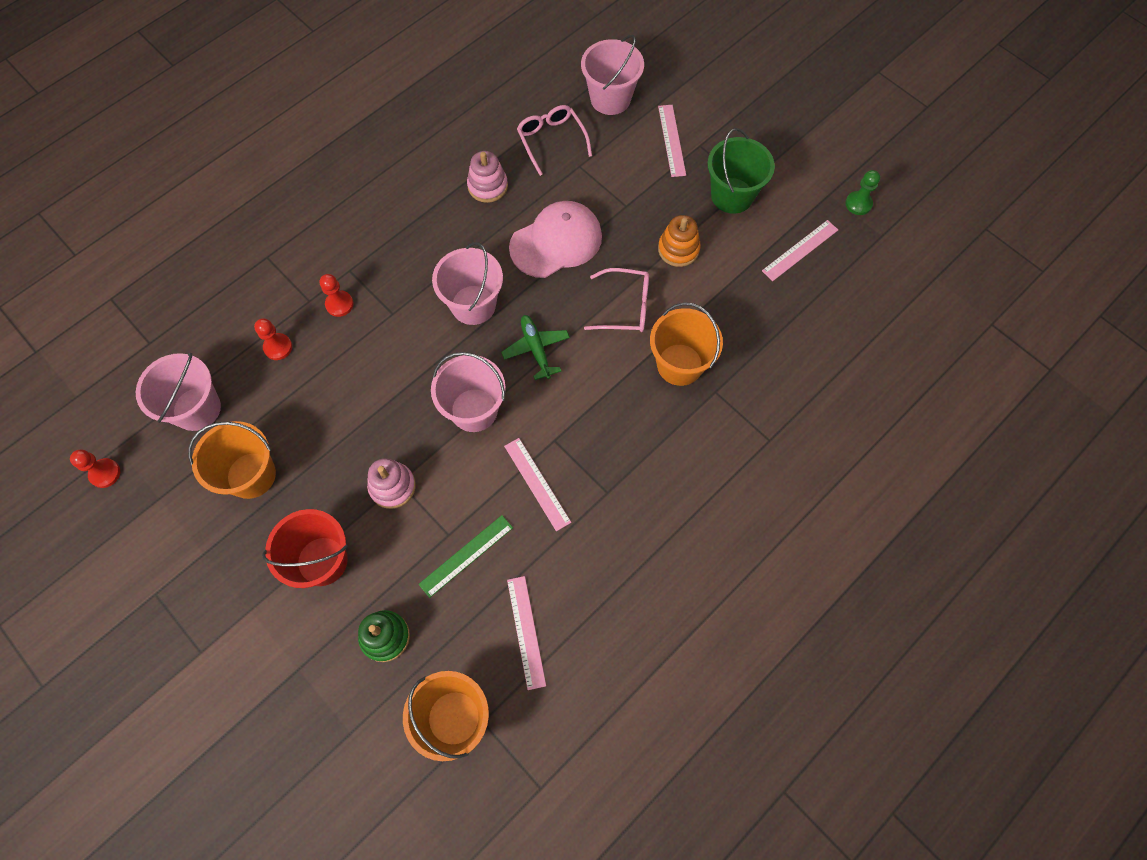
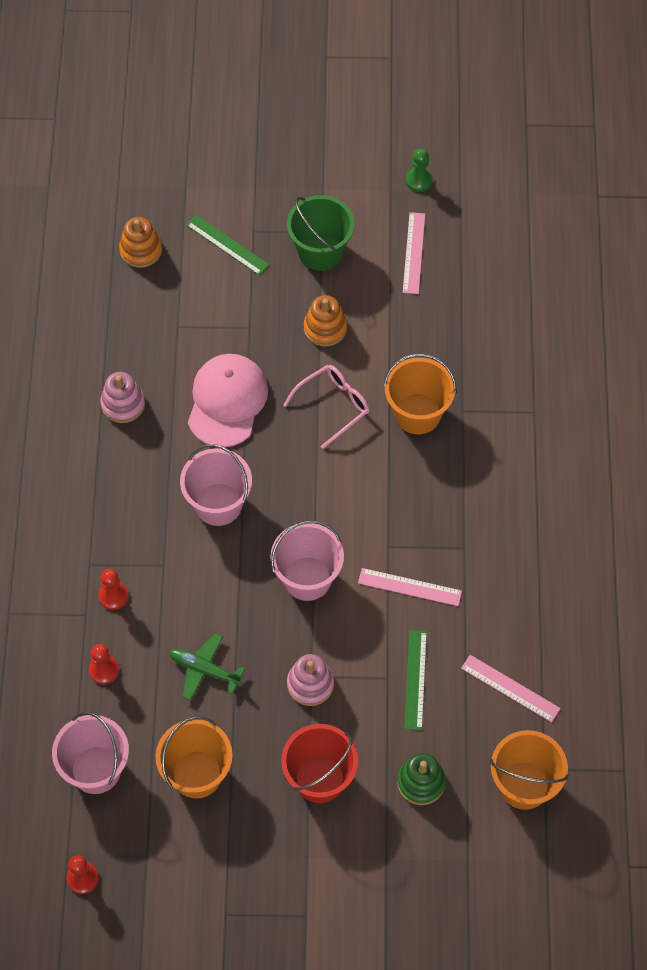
camera: 45 degrees left, 5 degrees down
green plane [501,315,570,380] -> green plane moved to [169,633,245,701]
pink glasses [517,105,592,176] -> none
pink bucket [581,35,644,115] -> orange stacking toy [119,217,162,268]
pink ruler [658,105,686,177] -> green ruler [186,215,269,275]

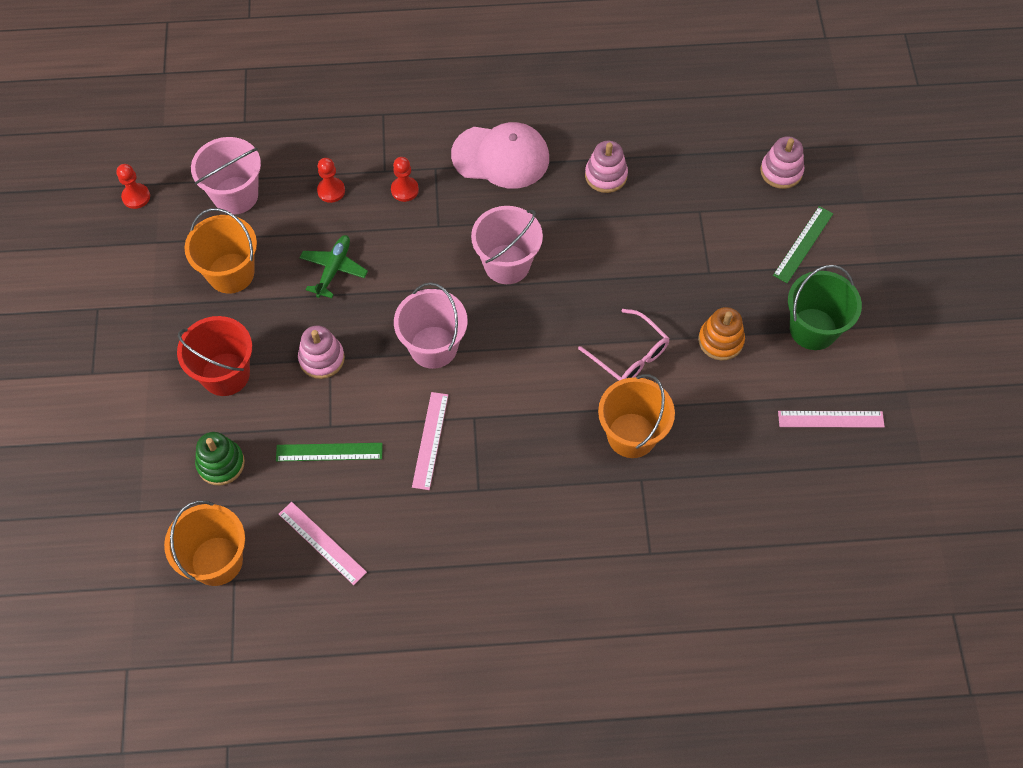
camera: 85 degrees right, 0 degrees up
orange stacking toy [119,217,162,268] -> pink stacking toy [760,136,804,189]
pink cap [188,354,268,447] -> pink cap moved to [451,122,549,189]
green pawn [406,149,433,192] -> none
pink ruler [461,655,561,722] -> pink ruler turned 75 degrees counterclockwise [279,502,367,585]

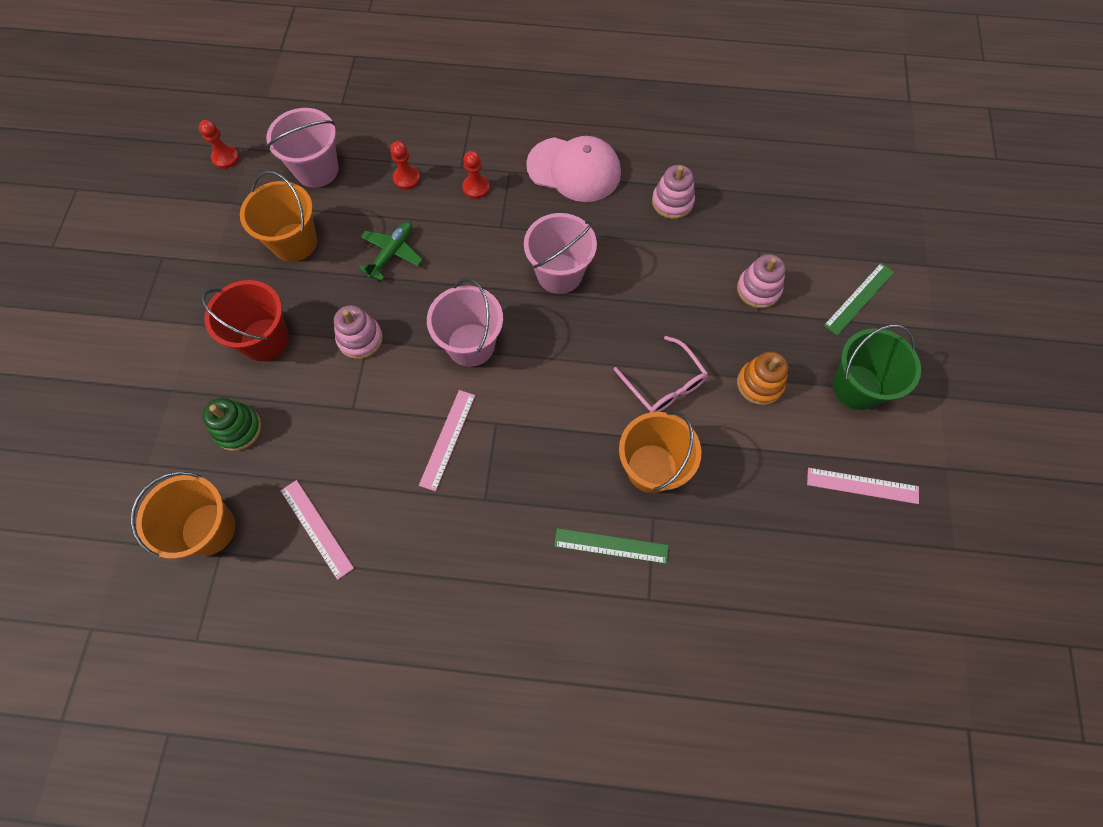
camera: 10 degrees right, 5 degrees up
green ruler [276,443,383,461] -> green ruler moved to [554,528,669,564]
pink stacking toy [760,136,804,189] -> pink stacking toy moved to [737,254,785,308]

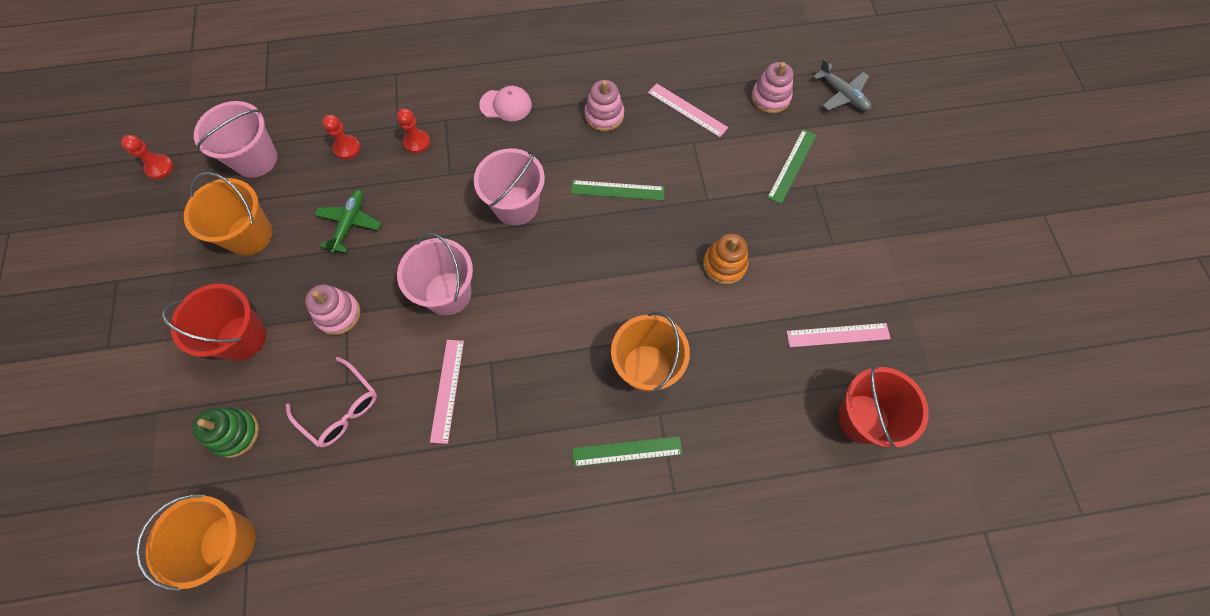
camera: 15 degrees left, 0 degrees up
pink ruler [281,480,354,580] -> pink ruler moved to [648,83,728,137]
pink cap [526,136,621,202] -> pink cap [479,86,532,121], size x0.57
pink glasses [614,336,708,412] -> pink glasses moved to [286,357,377,447]
pink stacking toy [737,254,785,308] -> pink stacking toy moved to [751,62,793,114]
green bucket [833,324,921,410] -> none
none -> green ruler [571,180,665,201]
none -> grey plane [813,59,871,111]
none -> red bucket [838,365,929,449]

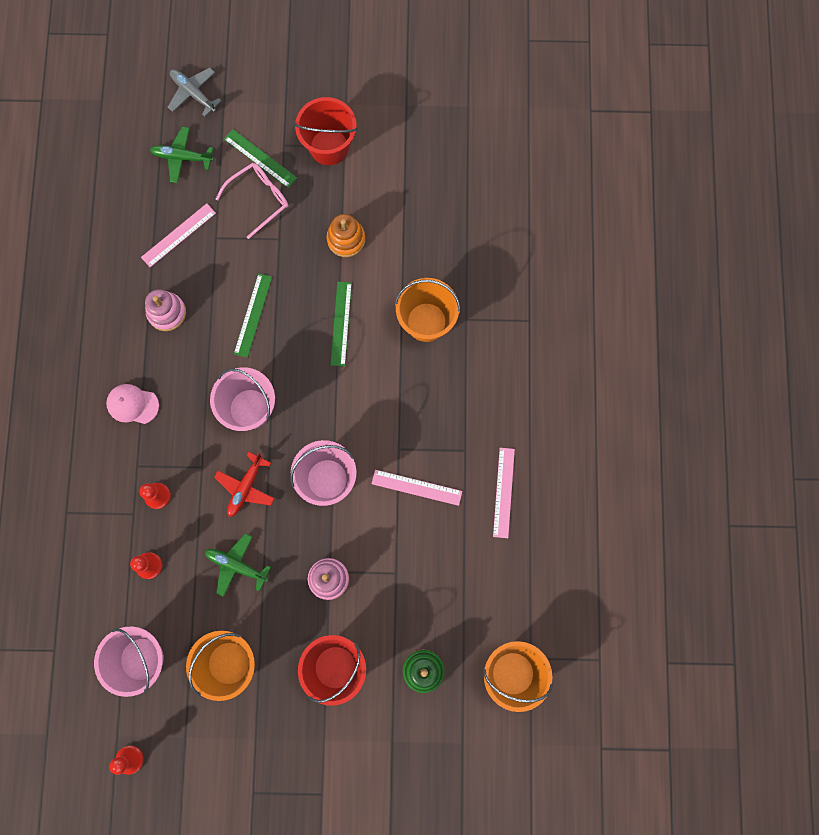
camera: 80 degrees left, 10 degrees up
pink glasses [286,357,377,447] -> pink glasses moved to [216,163,288,239]
pink cap [479,86,532,121] -> pink cap turned 90 degrees counterclockwise [106,384,159,424]
green ruler [572,436,683,467] -> green ruler moved to [330,282,352,366]
pink stacking toy [751,62,793,114] -> green plane [150,127,214,183]
pink ruler [786,323,891,347] -> pink ruler moved to [493,448,515,538]
grey plane [813,59,871,111] -> grey plane turned 105 degrees counterclockwise [168,68,222,117]
red bucket [838,365,929,449] -> red bucket moved to [294,97,357,165]
none -> red plane [214,452,275,517]

